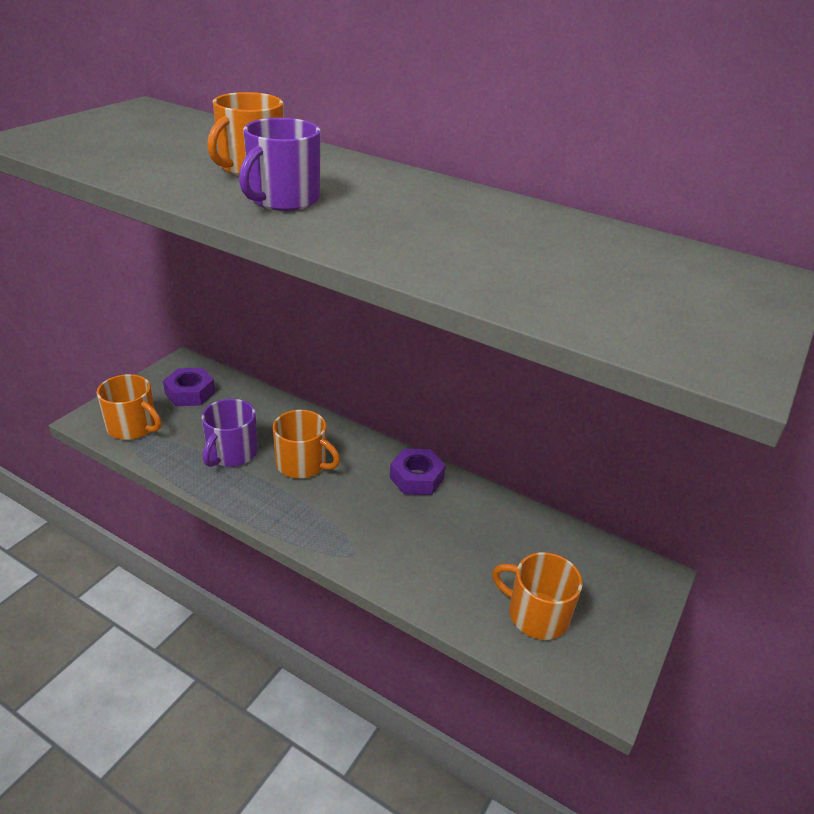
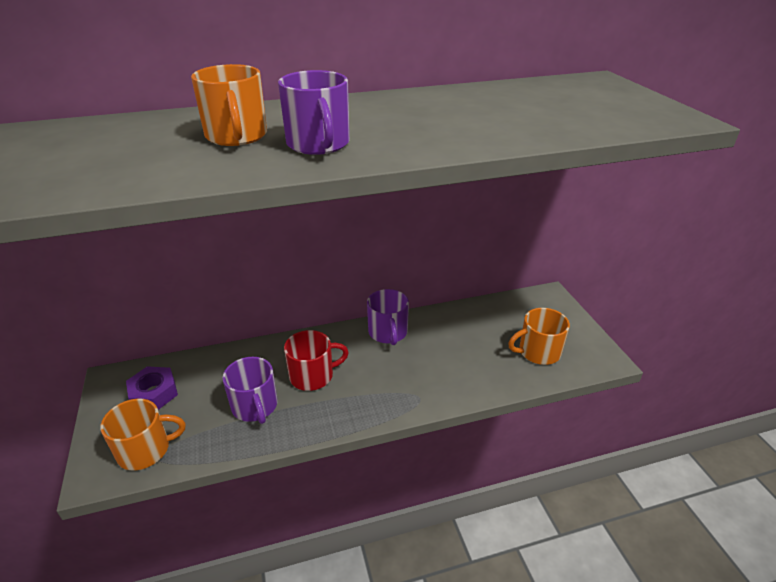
camera: 45 degrees left, 0 degrees up
orange mug [273,410,340,479] -> red mug [284,330,349,391]
purple nut [390,449,446,495] -> purple mug [367,289,409,345]

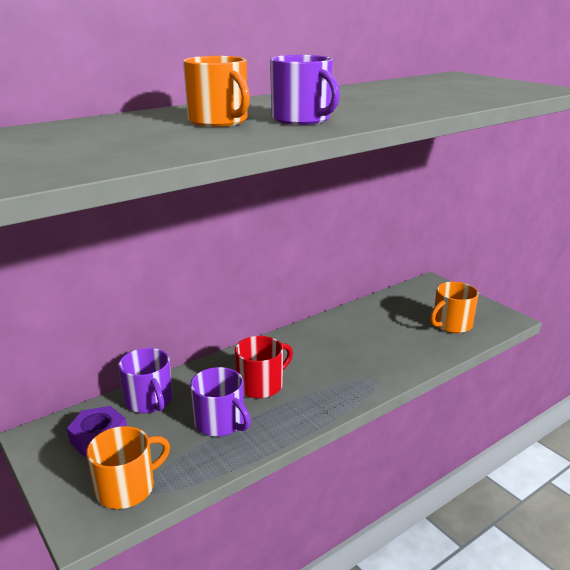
camera: 20 degrees left, 10 degrees down
purple mug [367,289,409,345] -> purple mug moved to [118,348,173,413]

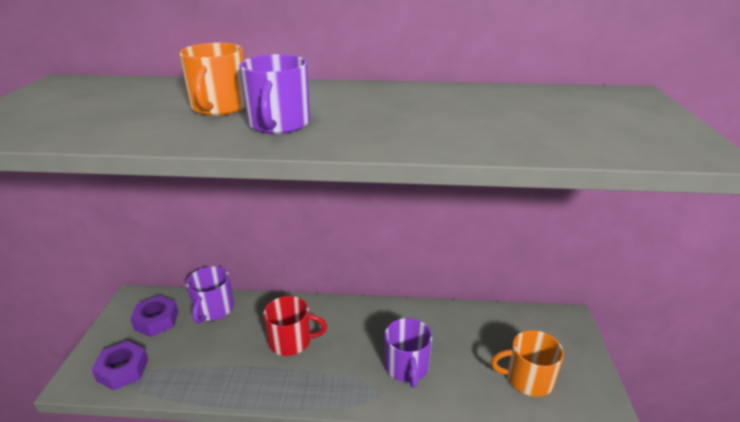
camera: 40 degrees right, 5 degrees up
orange mug [86,426,170,509] -> purple nut [92,341,148,391]
purple mug [190,367,251,437] -> purple mug moved to [385,318,432,388]

